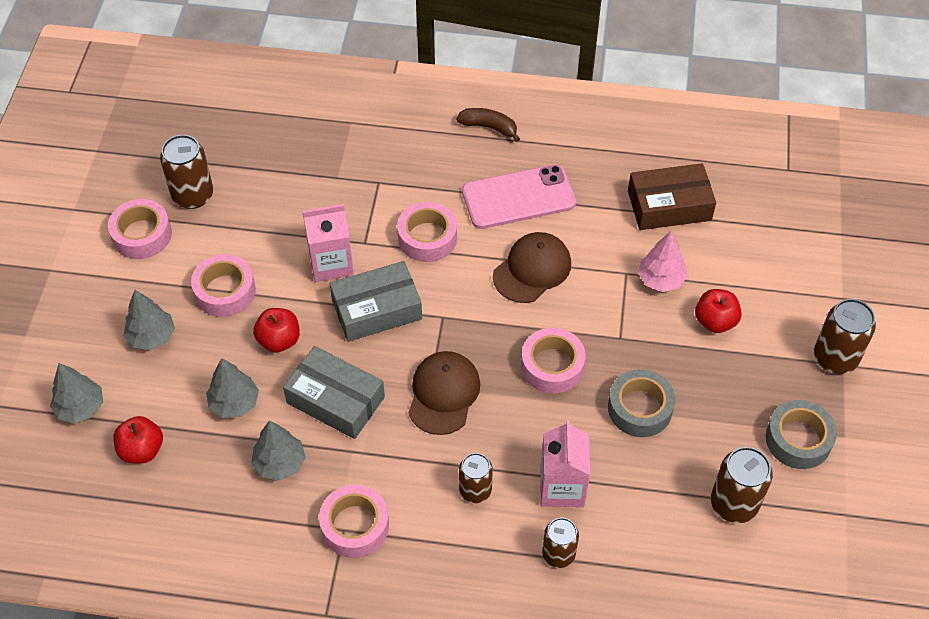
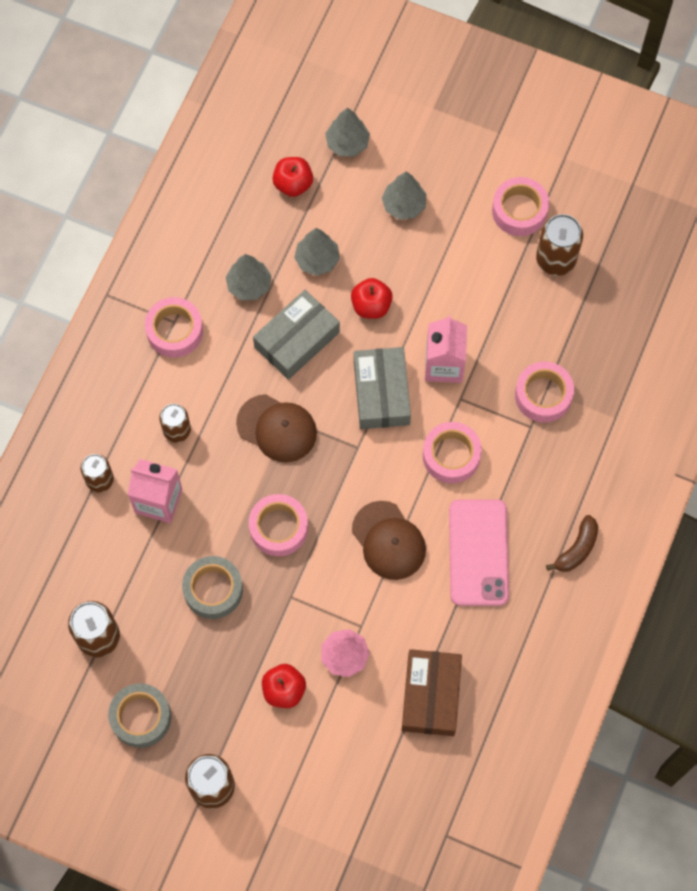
camera: 105 degrees right, 15 degrees up
pink tape [191,254,256,317] -> pink tape moved to [515,361,574,423]

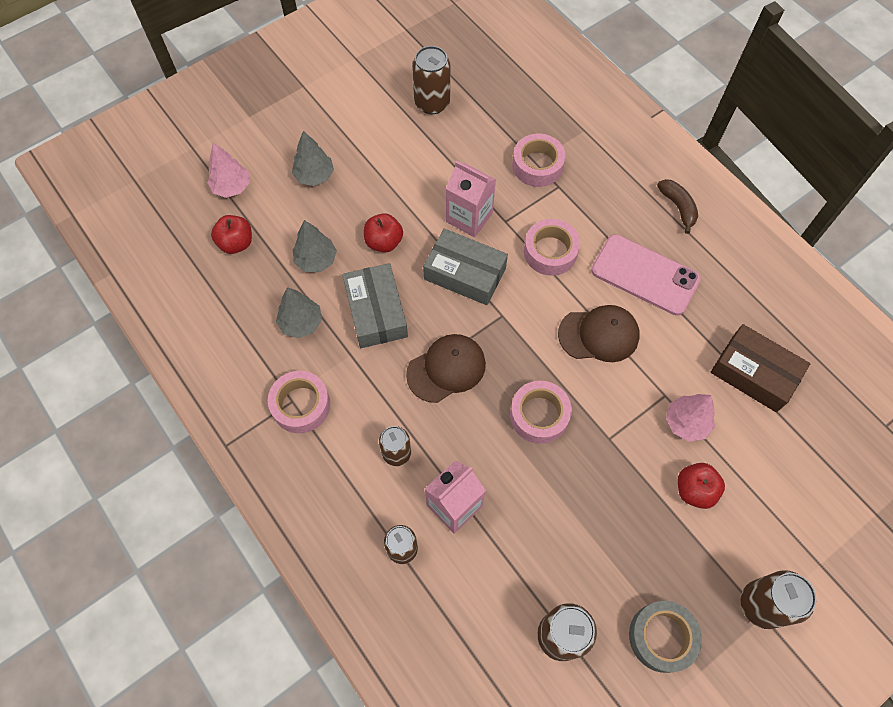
camera: 60 degrees left, 5 degrees down
grey tape [182,556,243,619] -> none
grey tree [325,108,370,156] -> pink tree [207,143,250,198]
pink tape [492,177,549,236] -> none

